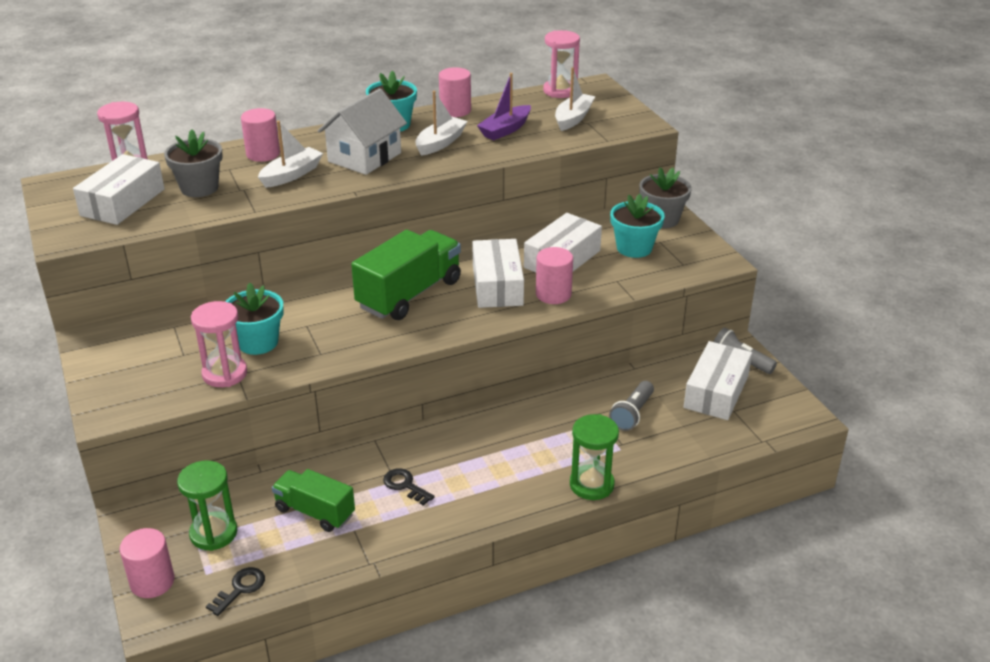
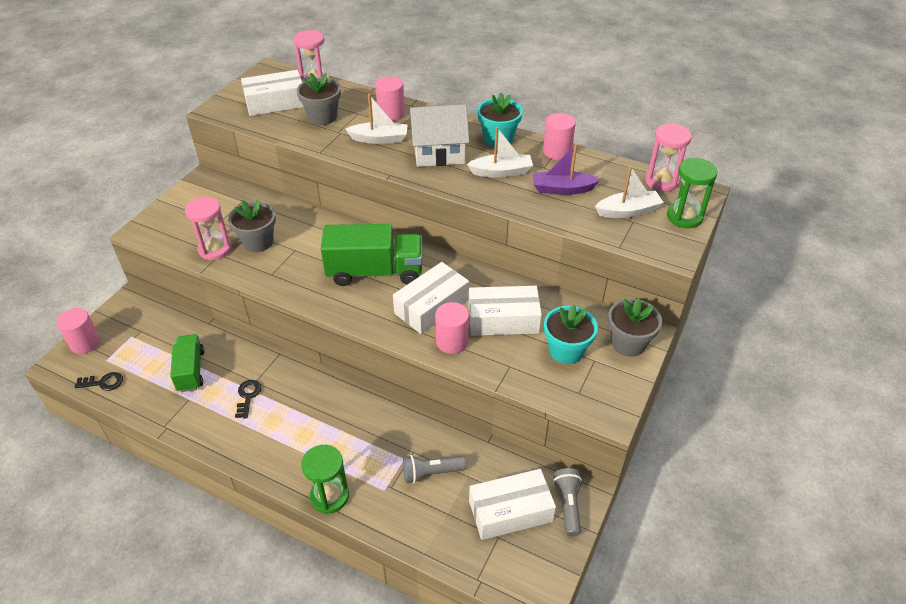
camera: 50 degrees right, 10 degrees up
green hourglass [177,461,237,551] -> green hourglass moved to [667,158,718,228]
turquoise flower pot [225,283,284,355] -> grey flower pot [228,199,276,252]

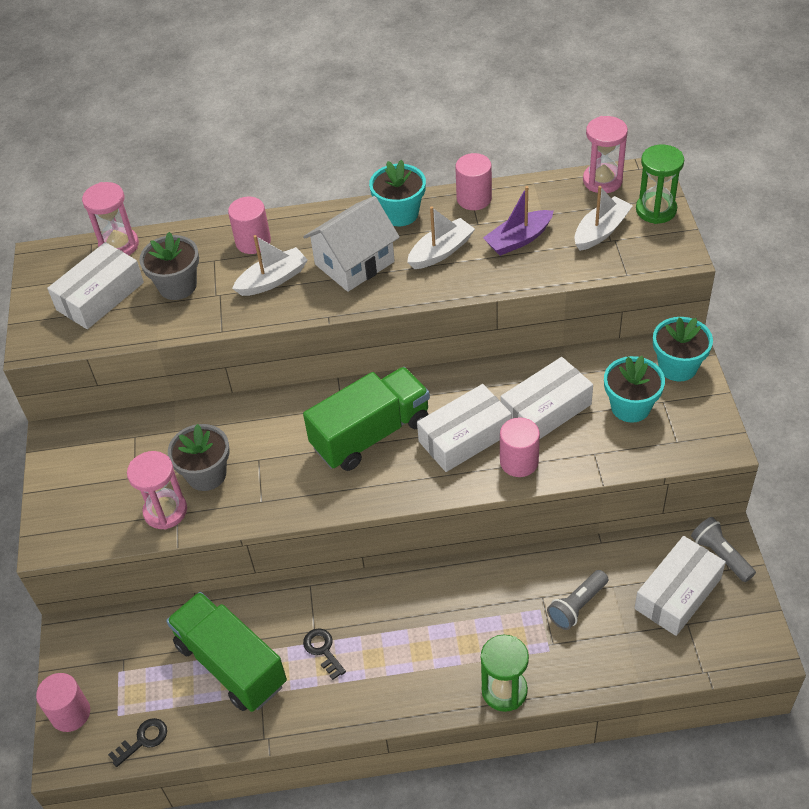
camera: 30 degrees left, 5 degrees up
green truck [170,334,204,392] -> green truck [166,592,287,712], size x1.62
white box [393,262,469,334] -> white box turned 45 degrees clockwise [417,384,512,472]
grey flower pot [608,298,662,357] -> turquoise flower pot [653,317,713,381]

